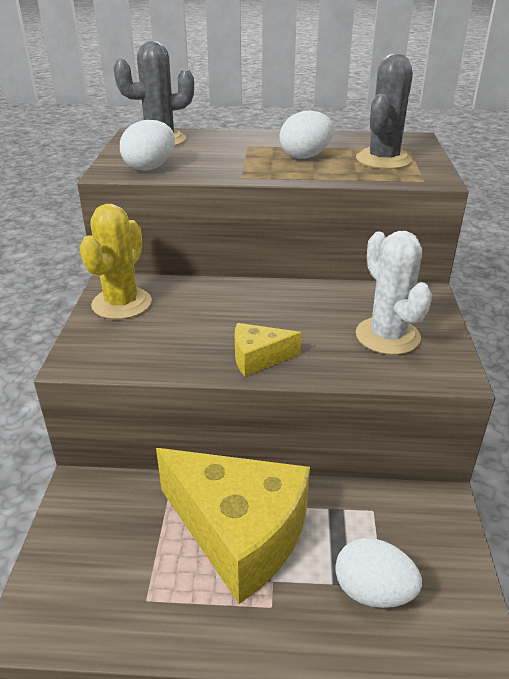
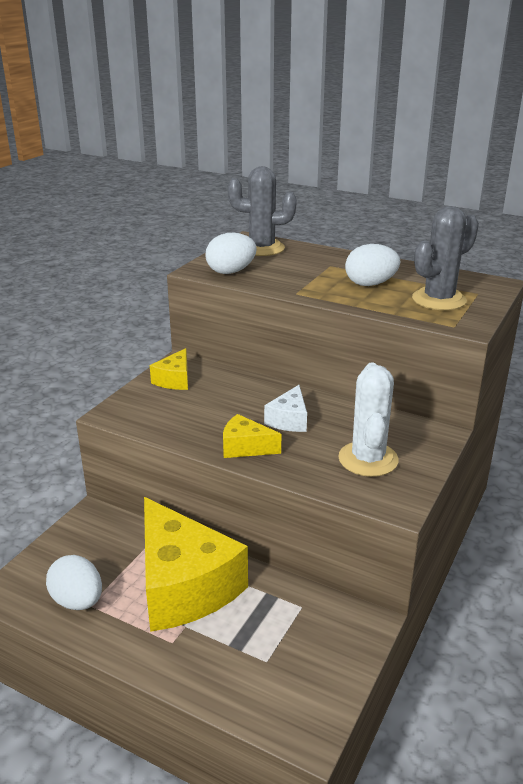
camera: 25 degrees right, 5 degrees down
yellow cactus [80,204,152,319] -> yellow cheese [150,348,188,390]
white egg [335,538,422,608] -> white egg moved to [46,555,102,610]
none -> white cheese [264,385,307,432]

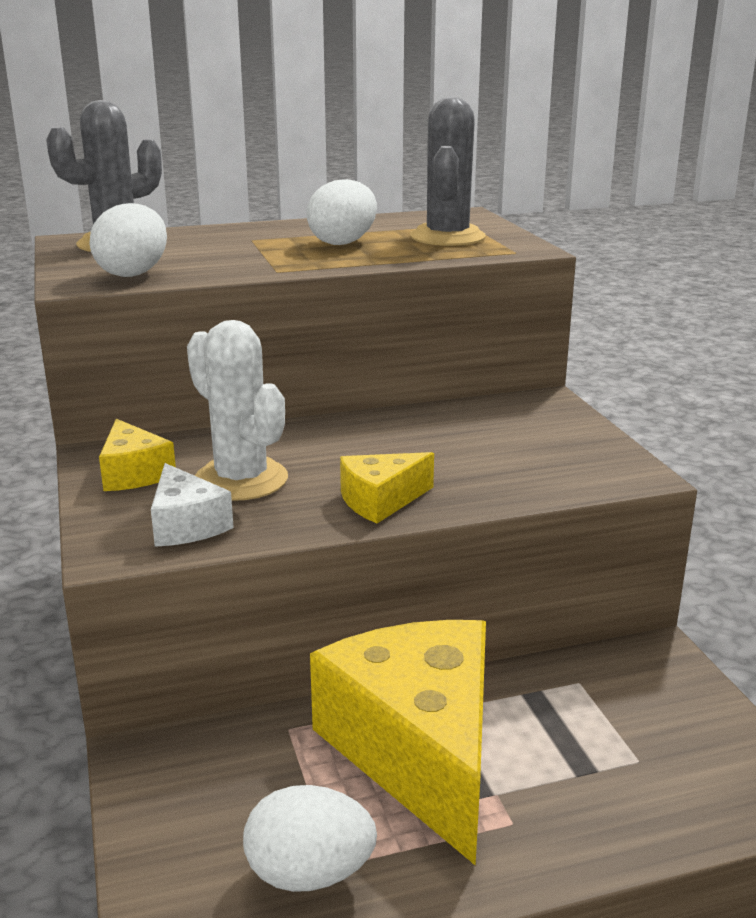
camera: 45 degrees left, 5 degrees down
yellow cheese [144,497,248,632] -> yellow cheese turned 120 degrees counterclockwise [310,620,486,865]
white cheese [264,385,307,432] -> white cheese moved to [151,463,234,547]
white cactus [338,363,399,477] -> white cactus moved to [187,320,288,501]

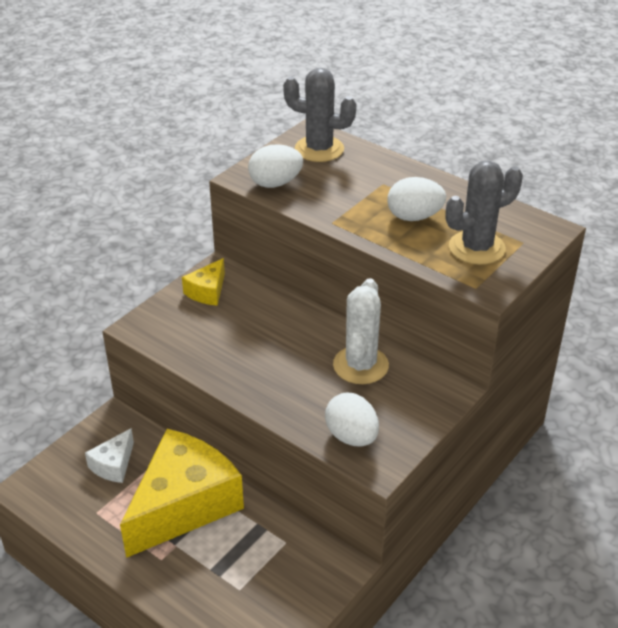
camera: 55 degrees right, 15 degrees up
white cheese [151,463,234,547] -> white cheese moved to [85,428,134,483]
white cactus [187,320,288,501] -> white cactus moved to [333,278,389,384]
white egg [243,785,377,892] -> white egg moved to [325,393,379,447]
yellow cheese [340,452,434,523] -> none

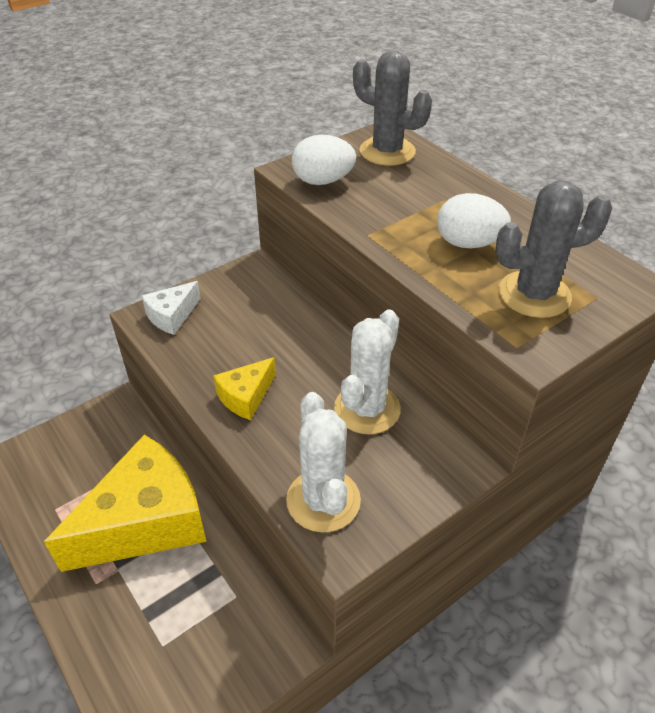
camera: 15 degrees right, 5 degrees up
white cheese [85,428,134,483] -> white cheese moved to [142,281,201,335]
yellow cheese [182,258,225,306] -> yellow cheese moved to [213,357,276,420]
white egg [325,393,379,447] -> white cactus [286,392,361,533]

